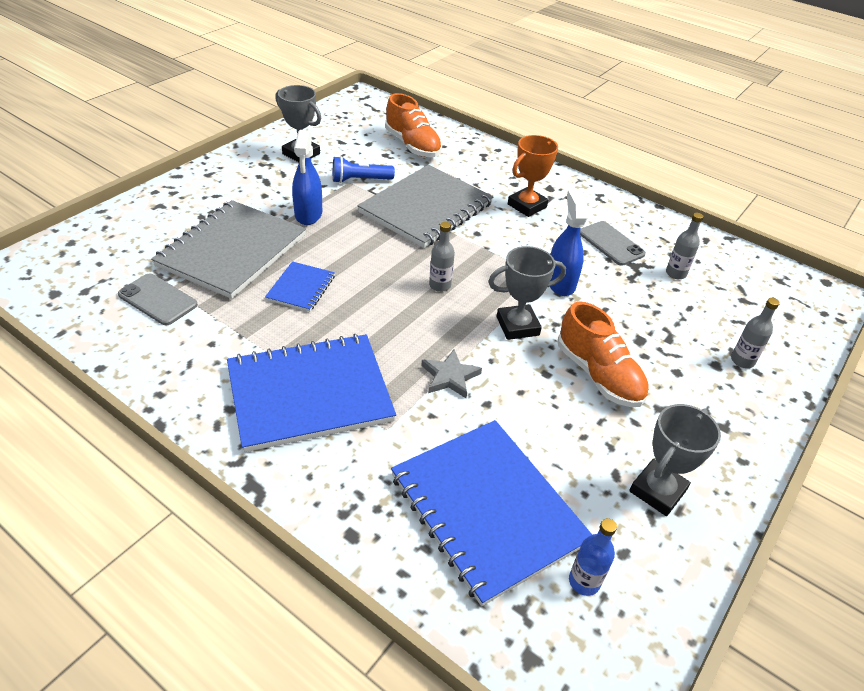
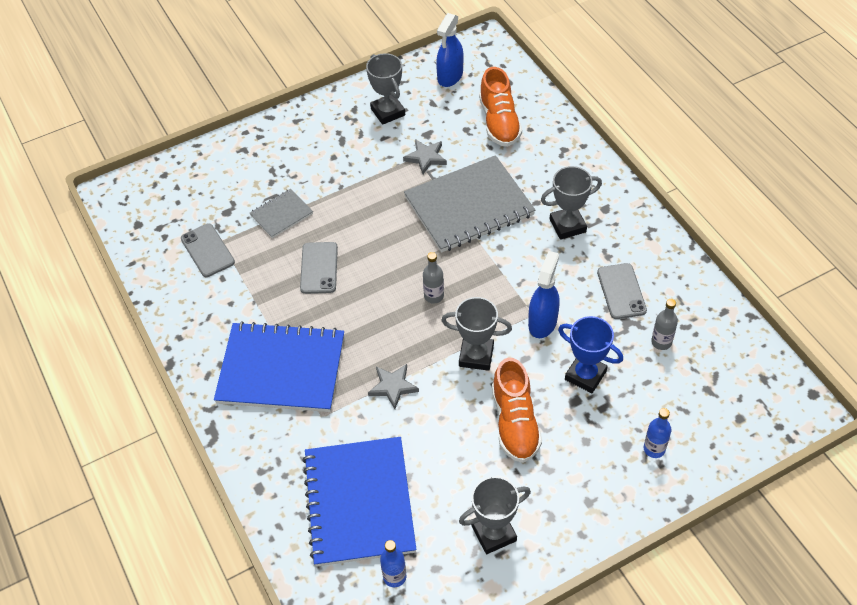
camera: 30 degrees right, 10 degrees up
grey notebook [151,200,306,299] -> grey notebook [250,189,313,238], size x0.48
blue notebook [265,261,335,312] -> grey phone [300,242,338,294]
blue spray bottle [292,130,322,225] -> blue spray bottle moved to [436,13,464,87]
blue flashlight [333,156,395,183] -> grey star [403,139,447,174]
orange trophy [508,135,558,217] -> grey trophy [541,166,602,240]
grey bottle [731,298,780,368] -> blue bottle [644,408,671,458]
none -> blue trophy [558,316,623,393]

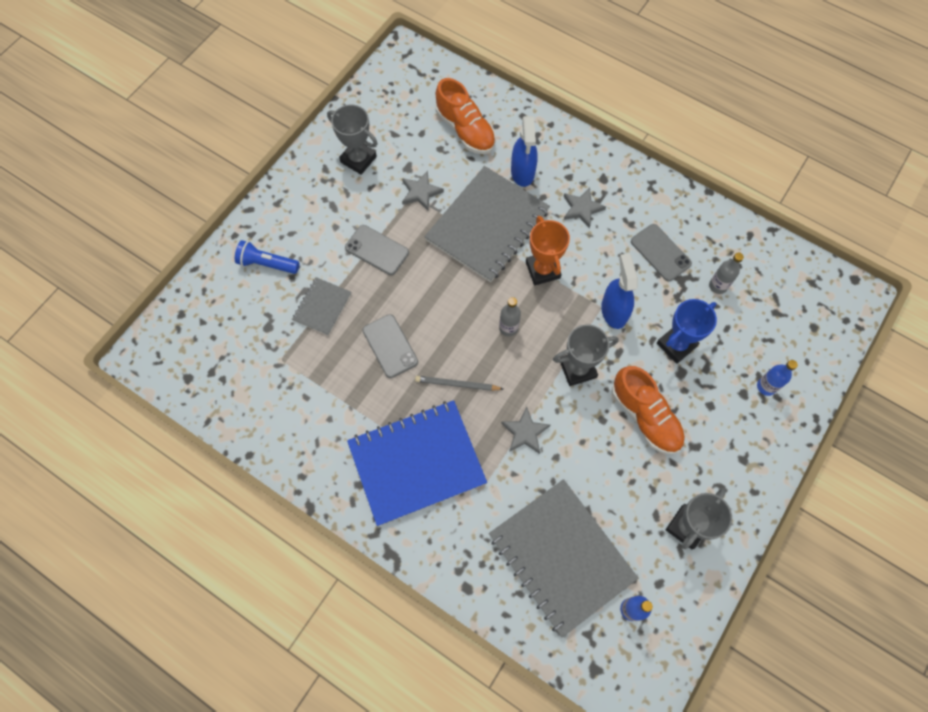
camera: 30 degrees left, 15 degrees up
grey phone [181,223,235,277] -> grey phone moved to [345,225,409,275]
blue notebook [302,437,416,567] -> grey notebook [489,479,638,637]
blue spray bottle [436,13,464,87] -> blue spray bottle moved to [511,116,538,187]
grey trophy [541,166,602,240] -> grey star [564,187,606,228]
blue trophy [558,316,623,393] -> blue trophy turned 45 degrees counterclockwise [657,299,717,364]
none -> blue flashlight [235,240,300,274]
none -> grey pencil [415,376,503,391]
none -> orange trophy [526,216,570,285]

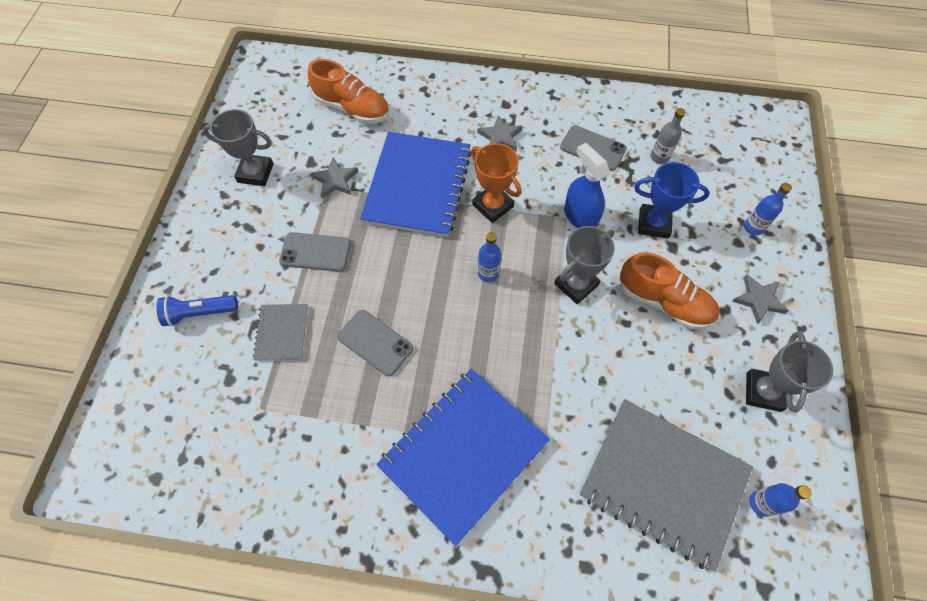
camera: 25 degrees left, 5 degrees down
grey pencil [415,376,503,391] -> none
grey notebook [424,166,550,282] -> blue notebook [360,132,471,237]
grey bottle [499,297,521,337] -> blue bottle [478,232,501,282]
grey star [501,406,550,454] -> grey star moved to [732,274,789,324]
blue spray bottle [511,116,538,187] -> none
blue trophy [657,299,717,364] -> blue trophy turned 75 degrees clockwise [634,162,710,239]

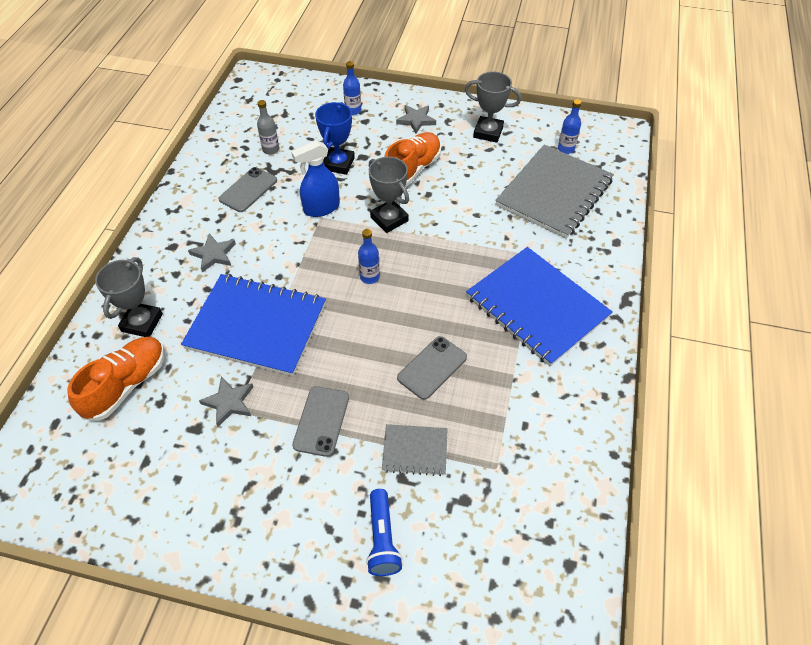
camera: 85 degrees left, 10 degrees down
grey trophy [203,109,273,186] -> grey trophy moved to [95,257,163,337]
orange trophy [471,143,522,223] -> none

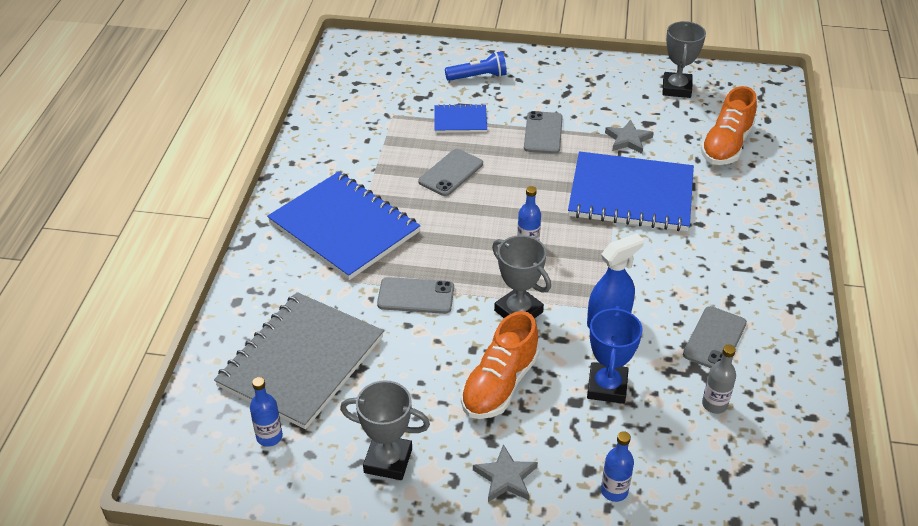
camera: 175 degrees right, 10 degrees down
grey trophy [95,257,163,337] -> grey trophy moved to [662,21,706,98]
grey star [188,234,236,273] -> none
blue flashlight [366,489,403,576] -> blue flashlight turned 90 degrees clockwise [445,51,507,81]
grey notebook [382,424,447,476] -> blue notebook [435,104,487,133]
none -> grey phone [377,277,454,314]

